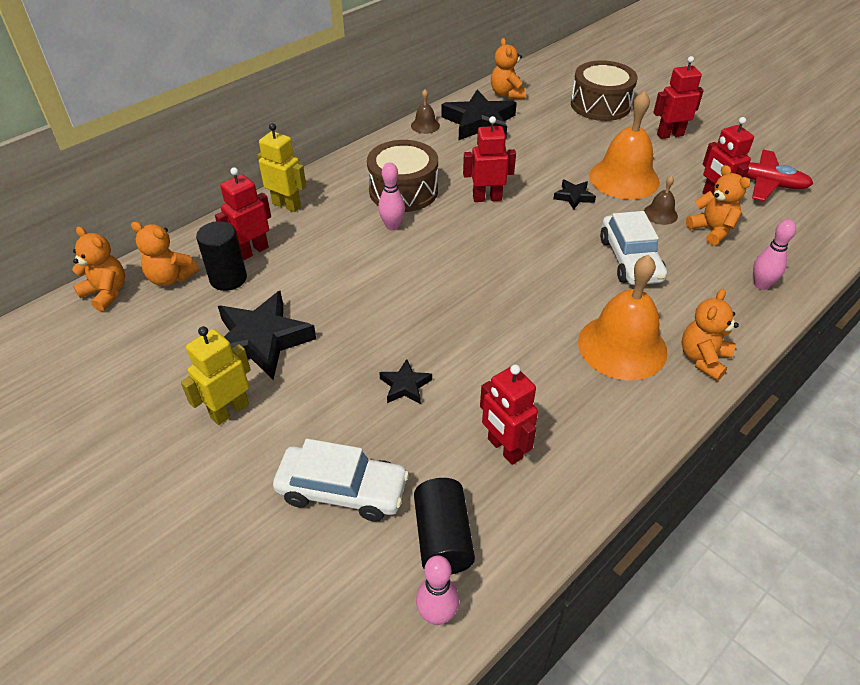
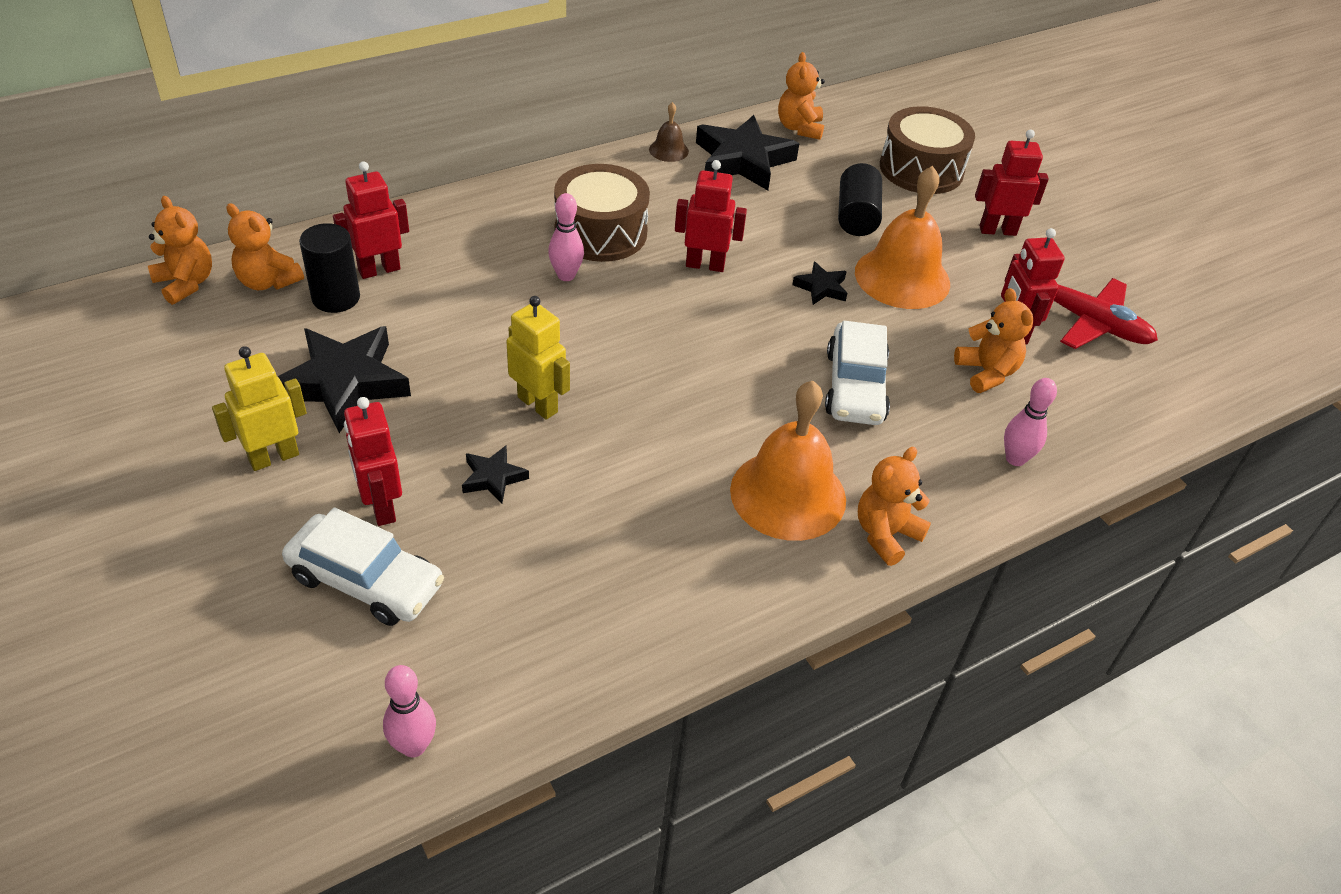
camera: 10 degrees right, 0 degrees up
yellow robot [258,123,306,212] -> yellow robot moved to [506,296,570,420]
black cylinder [414,478,475,574] -> black cylinder moved to [838,163,882,236]
red robot [480,364,538,465] -> red robot moved to [344,397,402,526]
brown bell [644,175,678,225] -> none

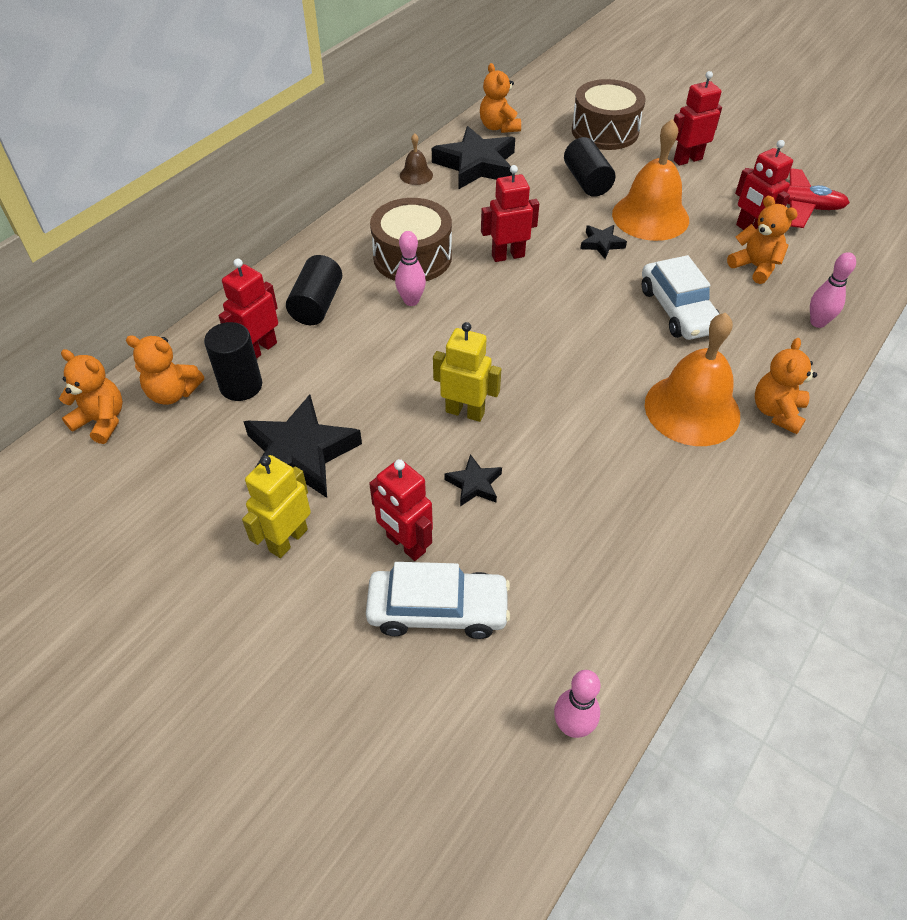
camera: 20 degrees left, 5 degrees up
none -> black cylinder [286,255,342,325]

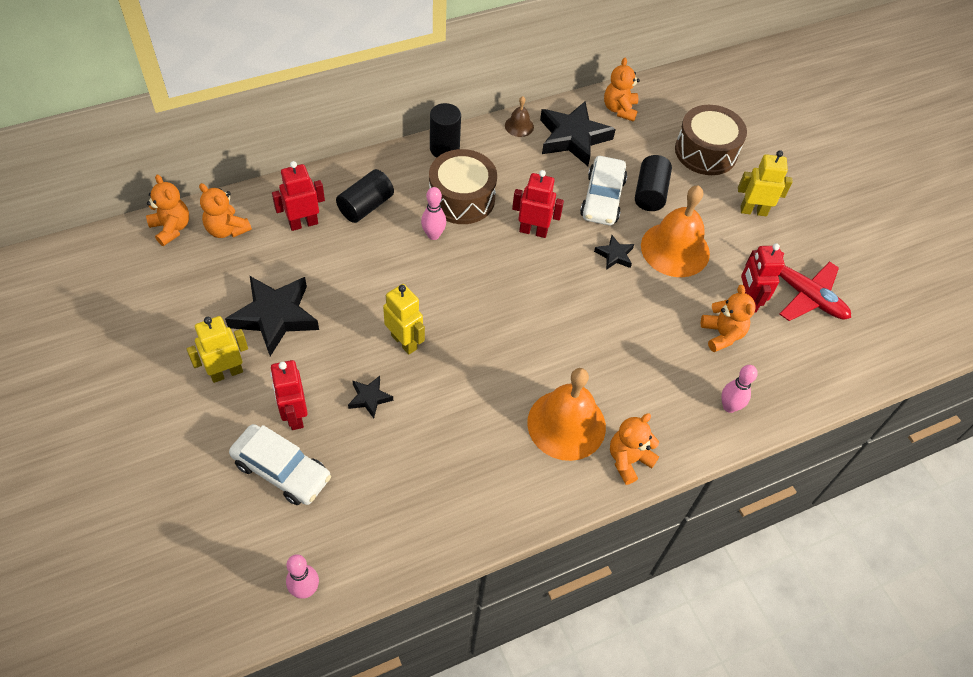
camera: 25 degrees right, 5 degrees up
black cylinder [204,322,262,401] -> black cylinder moved to [430,103,461,158]
white car [642,255,720,340] -> white car moved to [580,156,627,225]
red robot [674,71,722,166] -> yellow robot [738,150,793,216]

